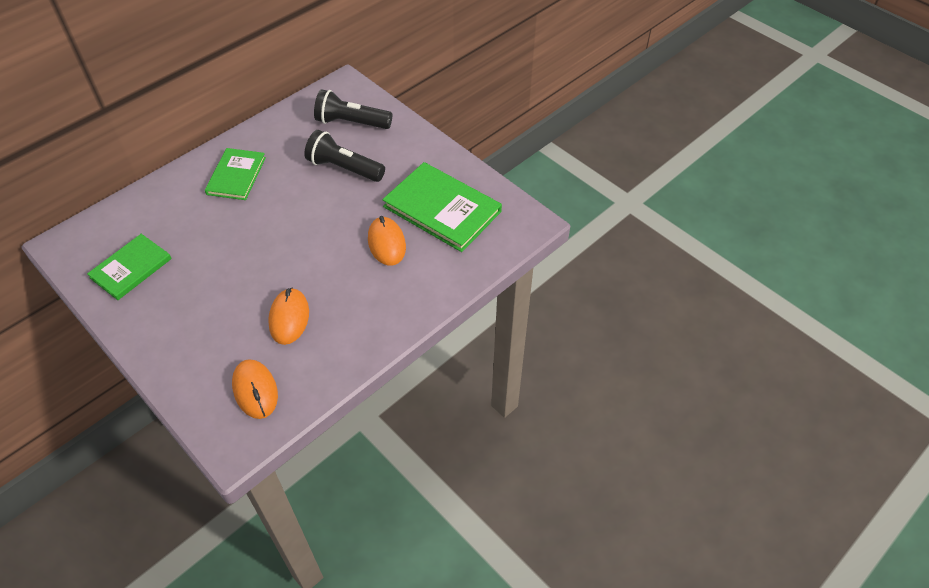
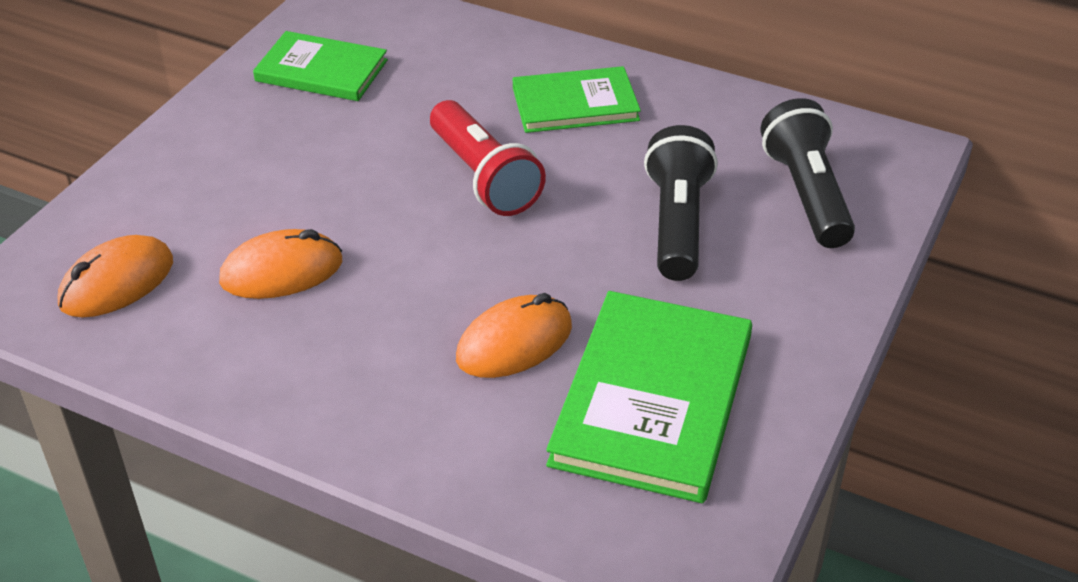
camera: 70 degrees right, 10 degrees down
none -> red flashlight [430,100,546,216]

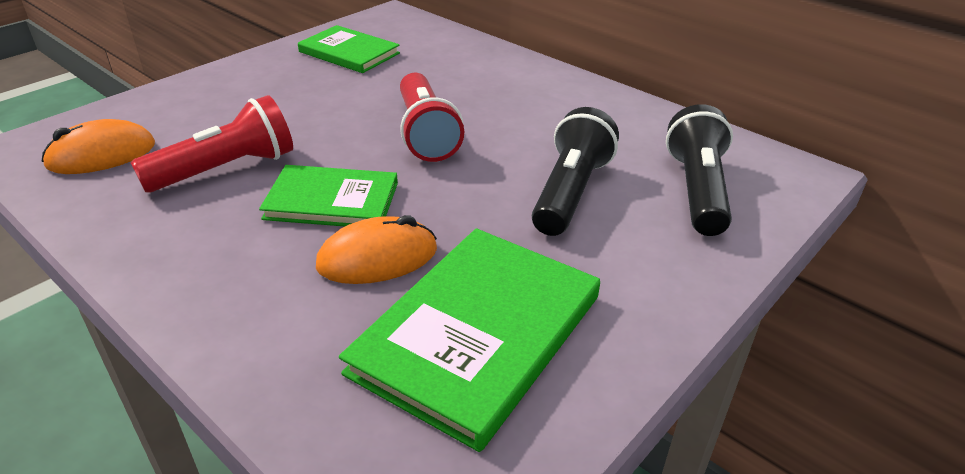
camera: 15 degrees right, 5 degrees down
orange mouse [219,229,342,299] -> red flashlight [131,95,293,193]
green book [513,66,641,133] -> green book moved to [259,165,398,226]

